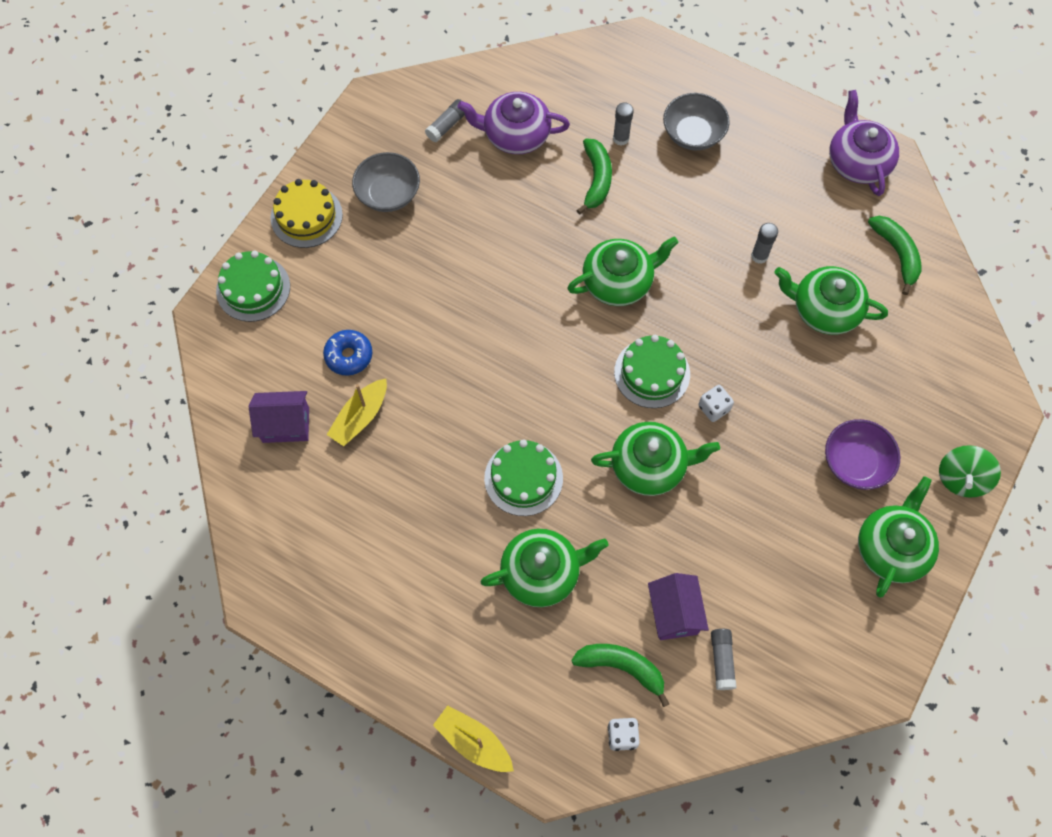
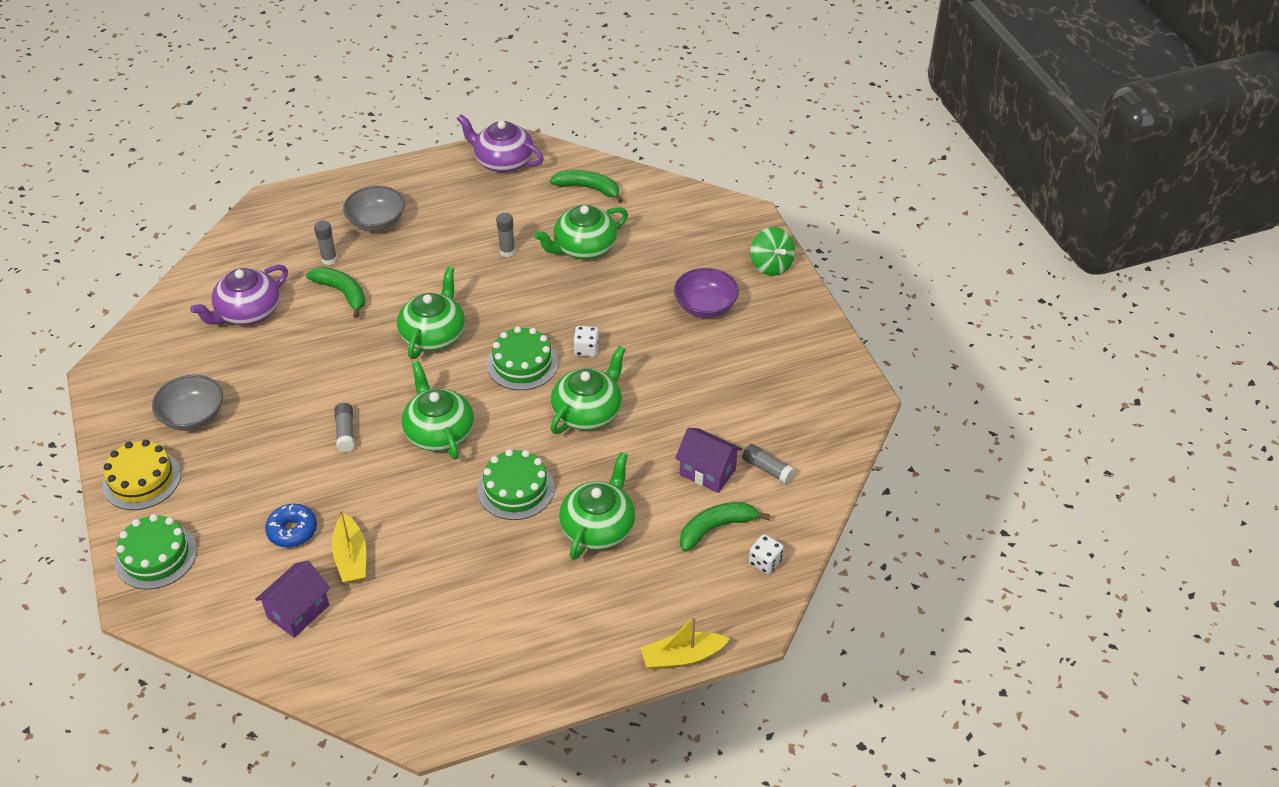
camera: 50 degrees left, 20 degrees down
grey glue stick [425,99,465,142] -> grey glue stick moved to [334,403,355,452]
green teapot [858,476,939,598] -> green teapot moved to [402,361,474,460]

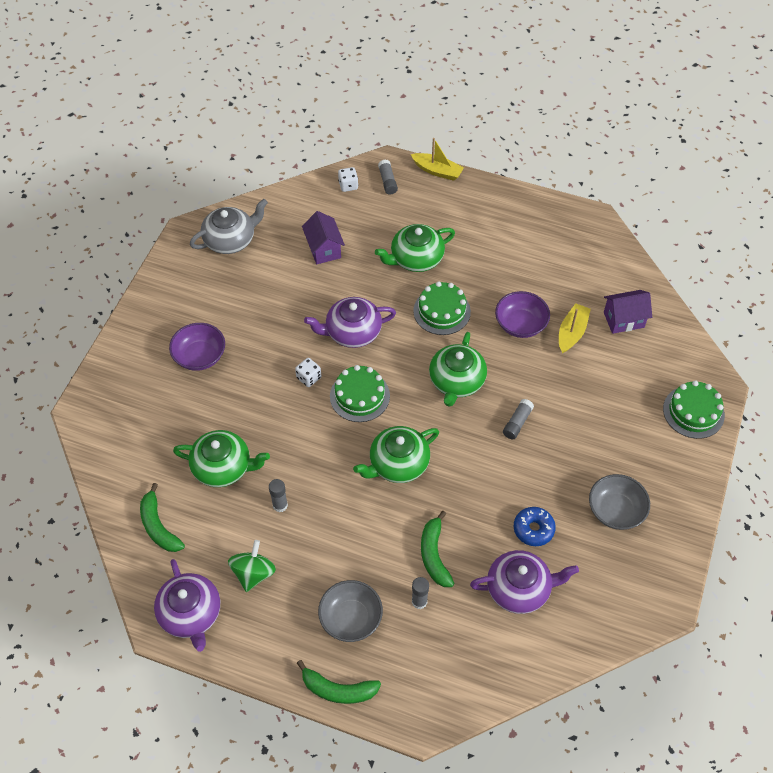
camera: 140 degrees left, 10 degrees up
yellow cake [102,440,181,510] -> none
blue donut [265,504,317,548] -> blue donut moved to [514,507,556,546]
green teapot [550,346,626,434] -> purple teapot [304,297,396,348]
green banana [680,502,770,552] -> green banana moved to [297,660,381,704]
grey glue stick [742,444,795,484] -> grey glue stick moved to [378,159,398,195]
green spinning top [750,227,795,276] -> green spinning top moved to [228,540,276,592]
none -> grey teapot [190,199,268,254]
none -> purple bowl [495,291,550,338]

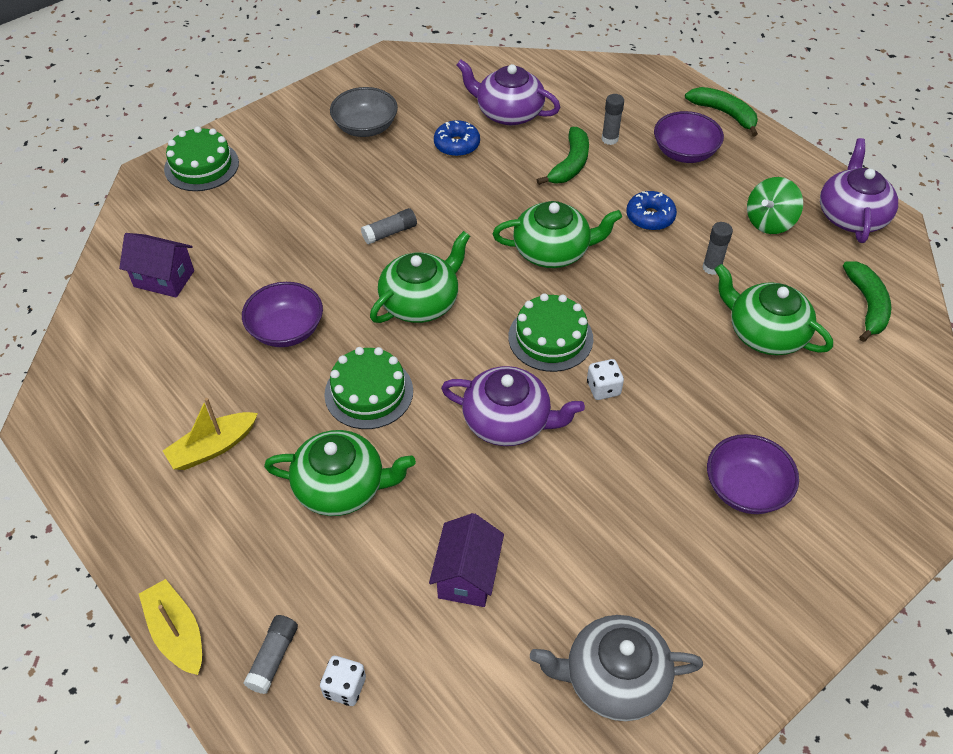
camera: 150 degrees left, 5 degrees down
grey bowl [318,580,383,642] -> purple bowl [654,111,724,163]
yellow boat [559,303,591,353] -> yellow boat moved to [163,398,258,470]
none -> blue donut [626,191,677,231]

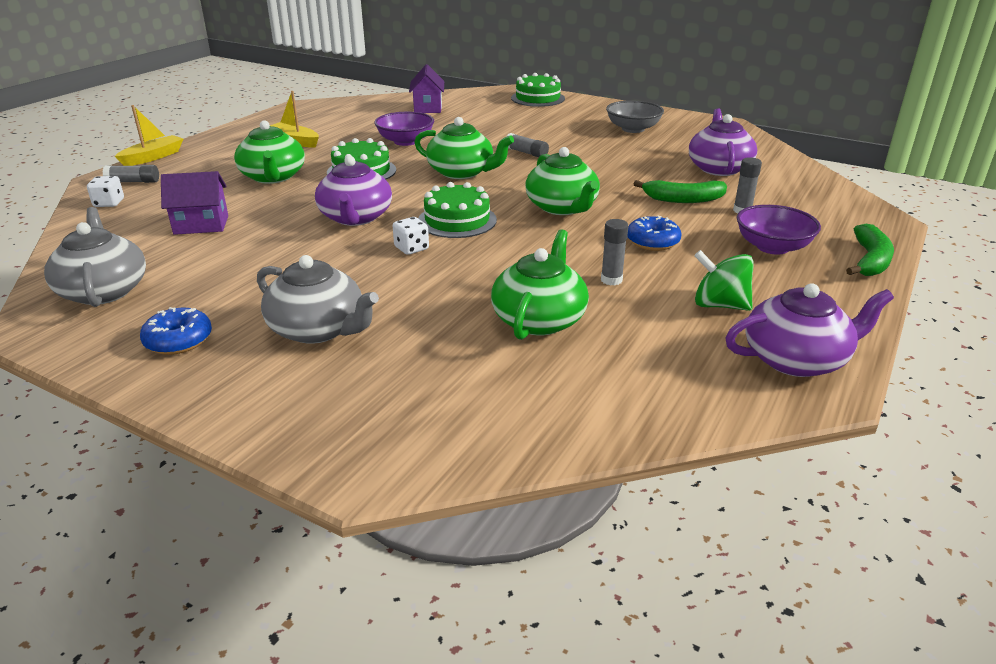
camera: 70 degrees right, 20 degrees down
blue donut [434,120,480,157] -> blue donut moved to [140,307,212,355]
purple bowl [707,434,799,514] -> grey teapot [257,255,379,344]
green banana [843,261,891,342] -> none

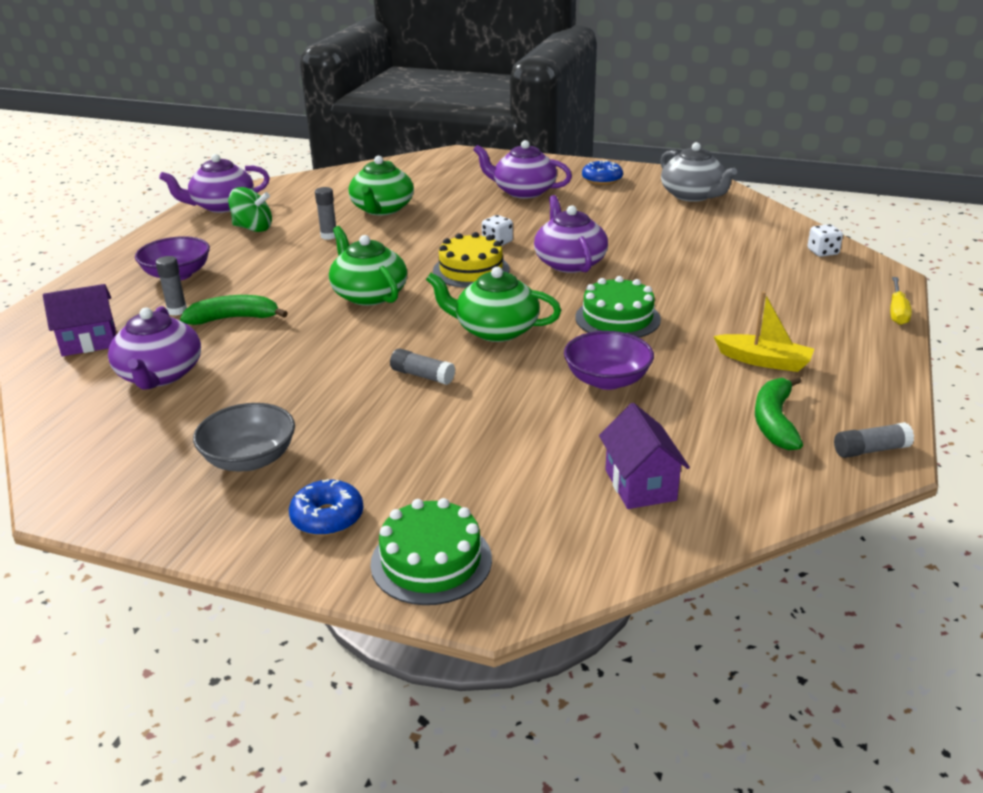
camera: 170 degrees right, 0 degrees up
grey glue stick [102,165,159,183] -> grey glue stick moved to [834,422,914,458]
yellow boat [115,105,183,166] -> yellow screwdriver [890,277,912,325]
purple house [161,171,228,235] -> purple house moved to [43,284,116,356]
green teapot [234,120,305,184] -> none
grey teapot [257,255,379,344] -> purple teapot [473,140,572,199]
green cake [418,182,497,238] -> yellow cake [433,232,510,288]
blue donut [627,216,681,251] -> blue donut moved to [289,479,363,536]
green banana [846,224,894,276] -> green banana moved to [755,376,803,450]

